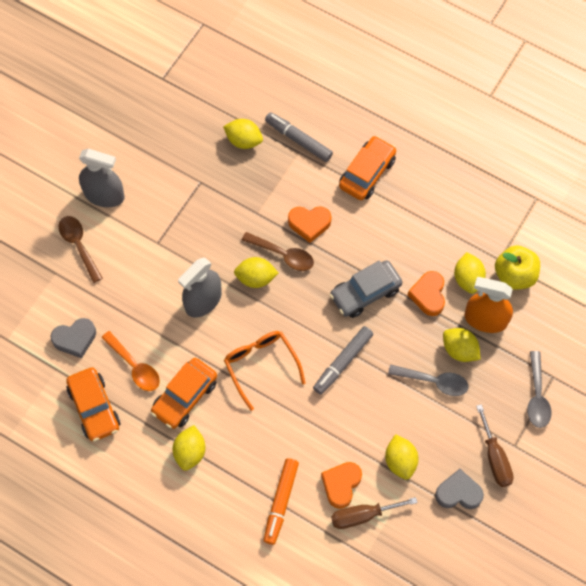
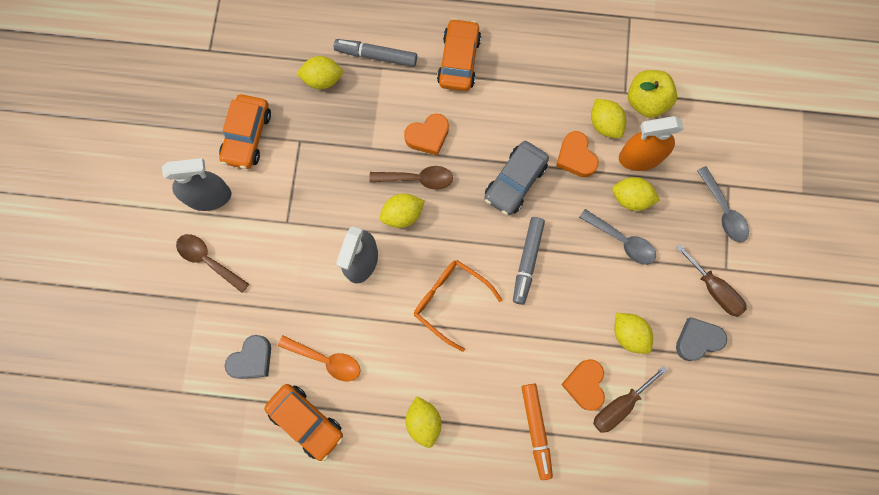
camera: 25 degrees left, 10 degrees up
orange car [151,358,217,429] -> orange car moved to [219,94,271,169]
grey spoon [388,365,468,396] -> grey spoon turned 45 degrees clockwise [579,209,656,264]

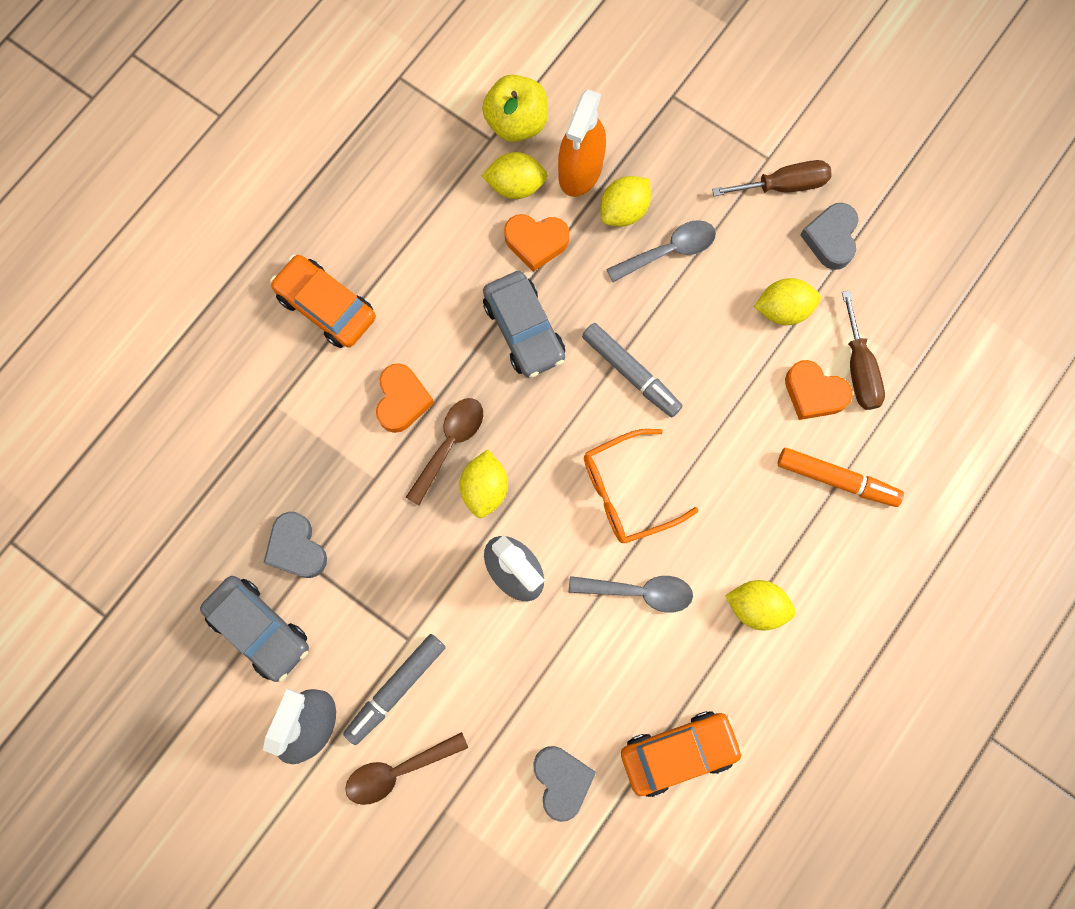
camera: 60 degrees left, 0 degrees up
orange car [219,94,271,169] -> grey car [200,576,309,682]
orange spoon [278,336,361,382] -> none
yellow lemon [296,56,343,89] -> none
grey marker [334,39,417,67] -> grey marker moved to [343,634,446,745]
grey spoon [697,166,749,242] -> grey spoon moved to [569,576,693,613]
none -> grey heart [264,512,327,578]

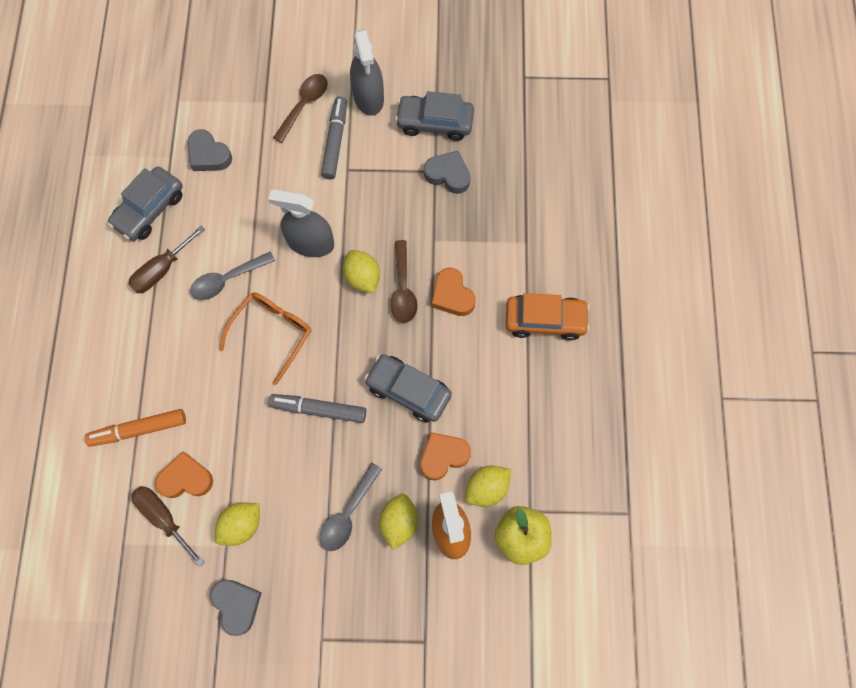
camera: 145 degrees right, 5 degrees down
orange car [621,711,744,797] -> grey car [108,166,183,241]
brown screwdriver [712,160,832,196] -> brown screwdriver moved to [128,226,205,294]
yellow lemon [725,580,796,631] -> none

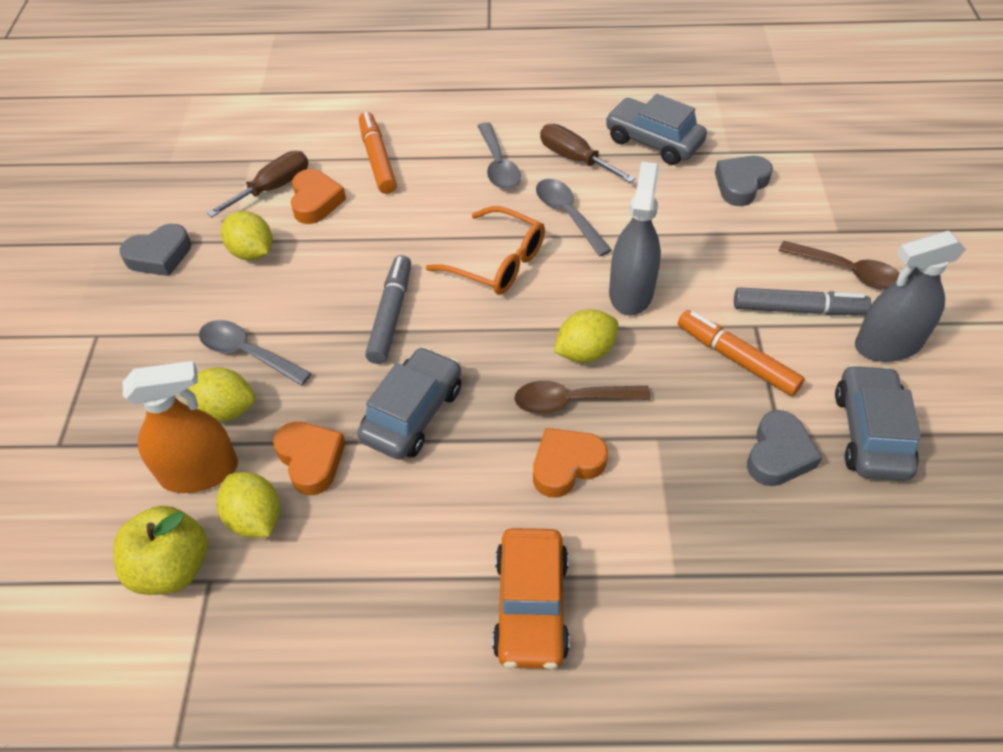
camera: 90 degrees right, 20 degrees down
none -> grey spoon [478,122,521,189]
none -> orange marker [678,310,805,396]

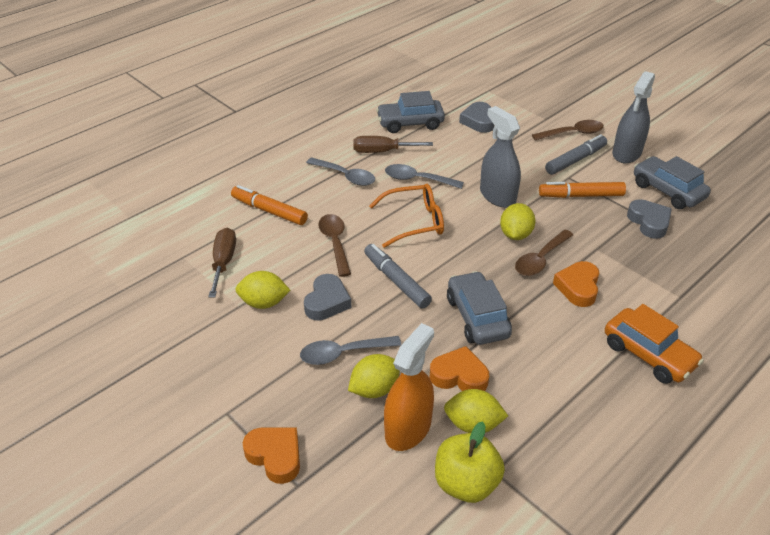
camera: 45 degrees left, 10 degrees down
grey heart [119,224,191,276] -> grey heart moved to [304,274,352,321]
orange heart [291,169,346,224] -> orange heart moved to [243,428,300,484]
none -> brown spoon [318,214,351,277]

